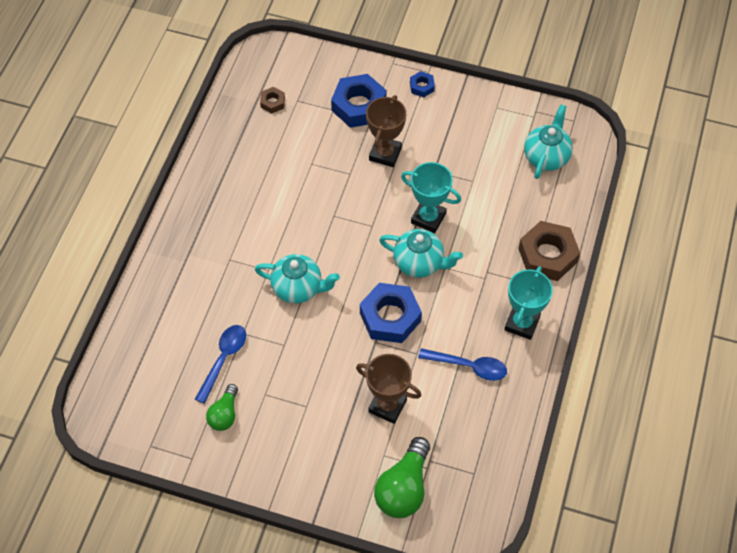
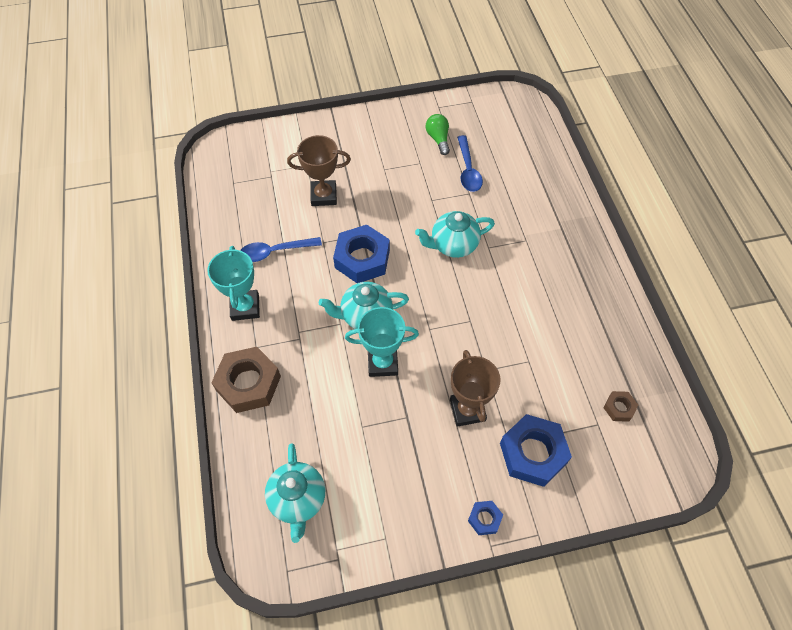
camera: 150 degrees right, 0 degrees up
green light bulb [374,437,430,518] -> none

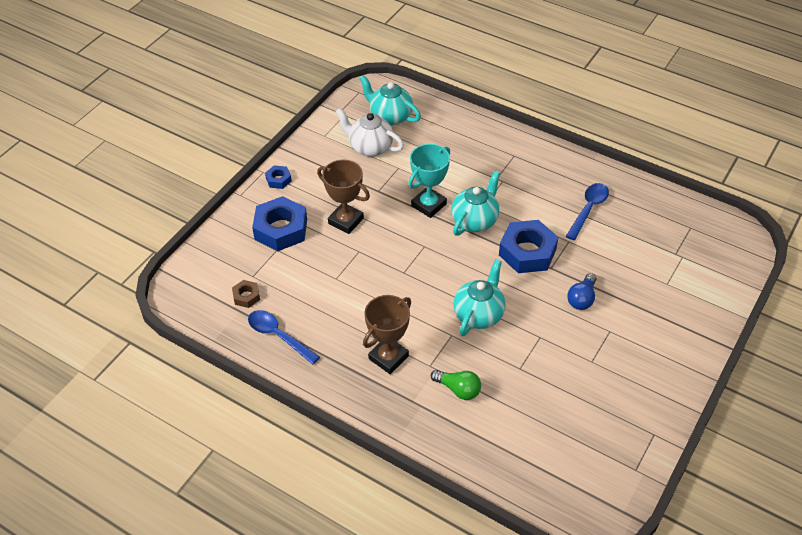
camera: 135 degrees right, 10 degrees down
turquoise trophy [207,246,260,321] -> none
brown nut [211,347,281,413] -> none
brown trophy [287,135,351,206] -> brown trophy moved to [363,295,411,374]
green light bulb [426,114,450,155] -> green light bulb moved to [431,370,481,400]
blue spoon [457,135,483,192] -> blue spoon moved to [248,310,320,364]
none -> white teapot [336,108,404,157]
none -> blue light bulb [567,273,596,310]

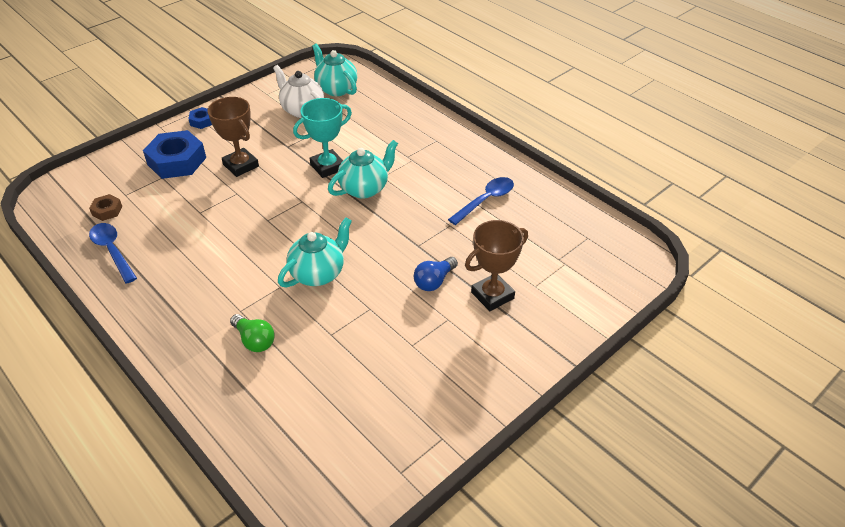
camera: 15 degrees right, 5 degrees down
brown trophy [363,295,411,374] -> brown trophy moved to [465,220,528,311]
blue nut [499,220,558,273] -> none

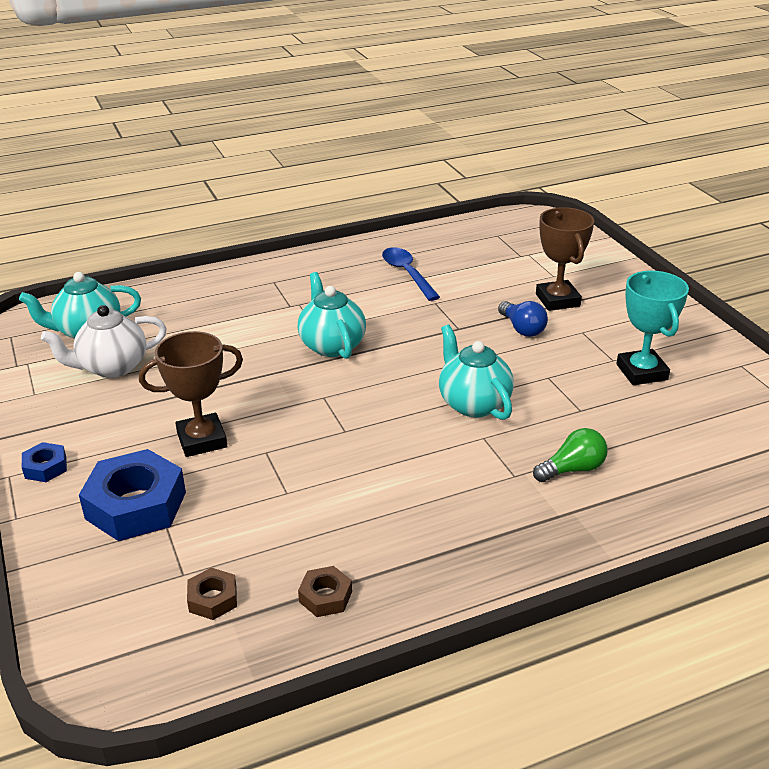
camera: 70 degrees left, 10 degrees down
blue spoon [89,223,137,284] -> brown nut [298,566,352,617]
turquoise trophy [293,98,352,178] -> turquoise trophy moved to [616,271,689,385]

